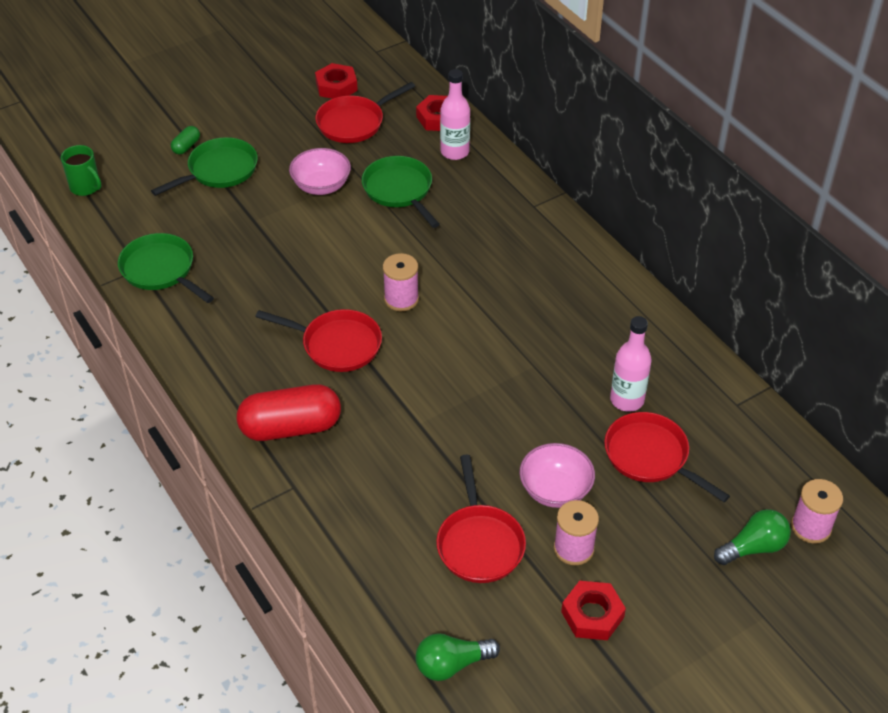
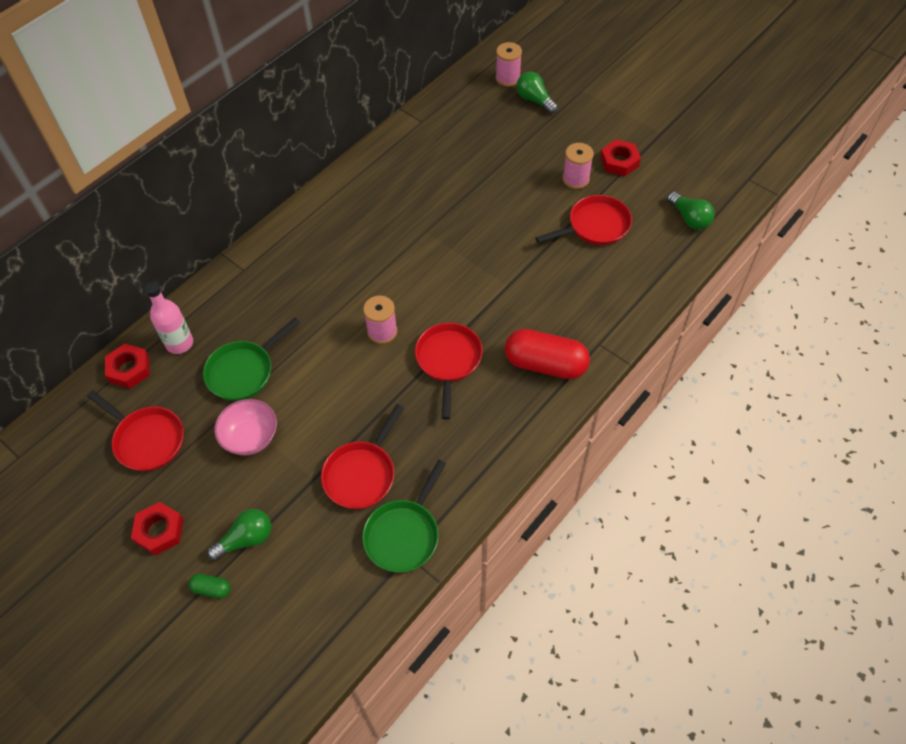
camera: 105 degrees left, 10 degrees up
green mug [61,145,101,196] -> none
green pan [151,137,258,196] -> green light bulb [207,509,271,561]
red capsule [237,384,341,441] -> red capsule turned 45 degrees counterclockwise [505,329,590,379]
red nut [315,63,358,99] -> red nut moved to [131,502,184,556]
pink bowl [520,443,595,508] -> none
red pan [604,412,730,502] -> red pan moved to [321,404,404,509]
pink bottle [610,316,652,412] -> none

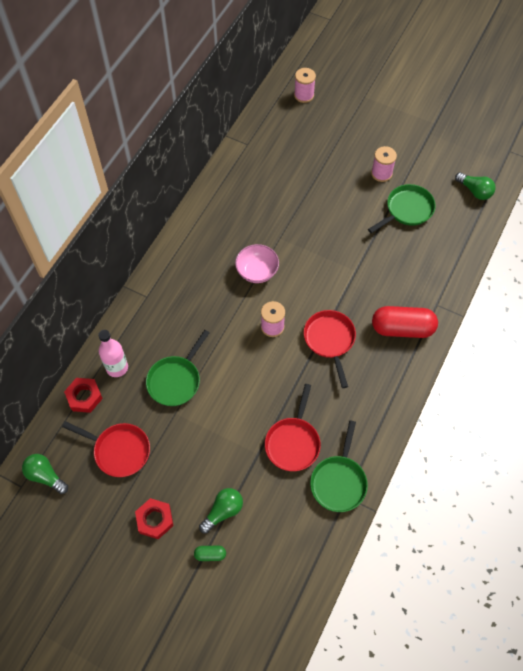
camera: 15 degrees left, 5 degrees up
pink bowl [214,399,277,455] -> pink bowl moved to [235,244,279,283]
green light bulb [516,72,558,114] -> green light bulb moved to [22,454,68,494]
red pan [535,195,632,245] -> green pan [368,184,436,233]
red nut [600,140,641,176] -> none

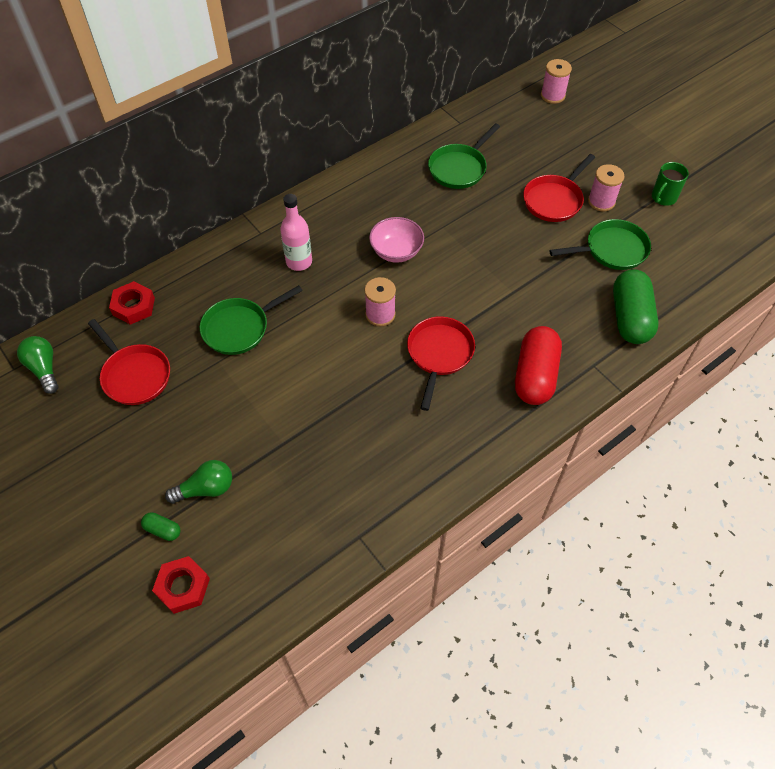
camera: 25 degrees right, 5 degrees down
pink bottle [98,330,128,377] -> pink bottle moved to [280,194,312,271]
red nut [135,498,174,539] -> red nut moved to [152,556,210,614]
red pan [265,384,321,471] -> red pan moved to [523,154,595,222]
green pan [310,420,368,512] -> green pan moved to [428,124,500,189]
red capsule [372,306,438,338] -> red capsule turned 75 degrees clockwise [515,326,562,405]
green light bulb [455,172,496,200] -> none
none -> green capsule [613,269,658,344]
none -> green mug [652,162,689,206]

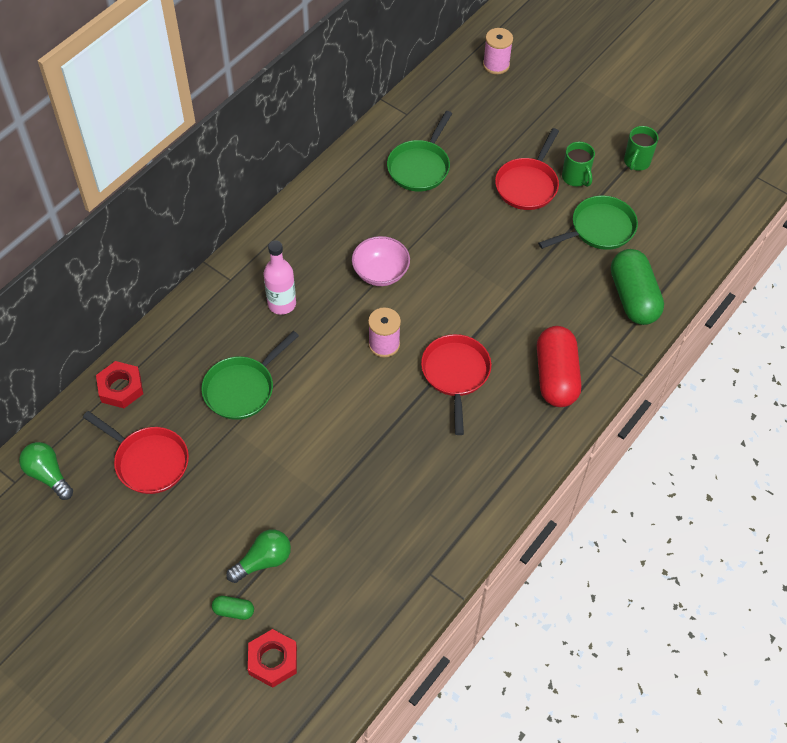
camera: 15 degrees left, 0 degrees up
pink spool [588,164,624,211] -> green mug [562,142,595,187]

